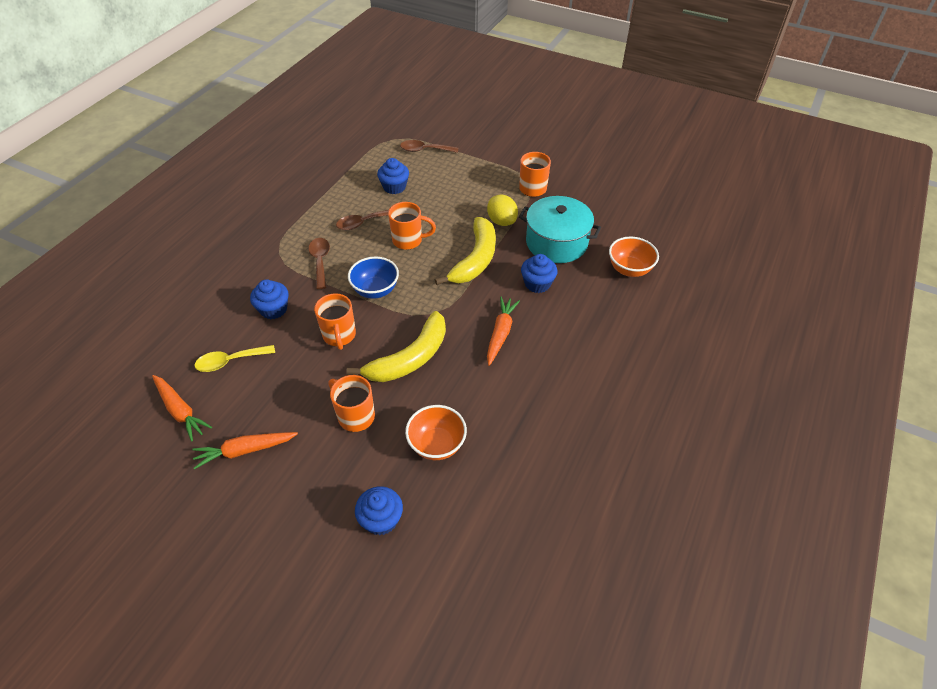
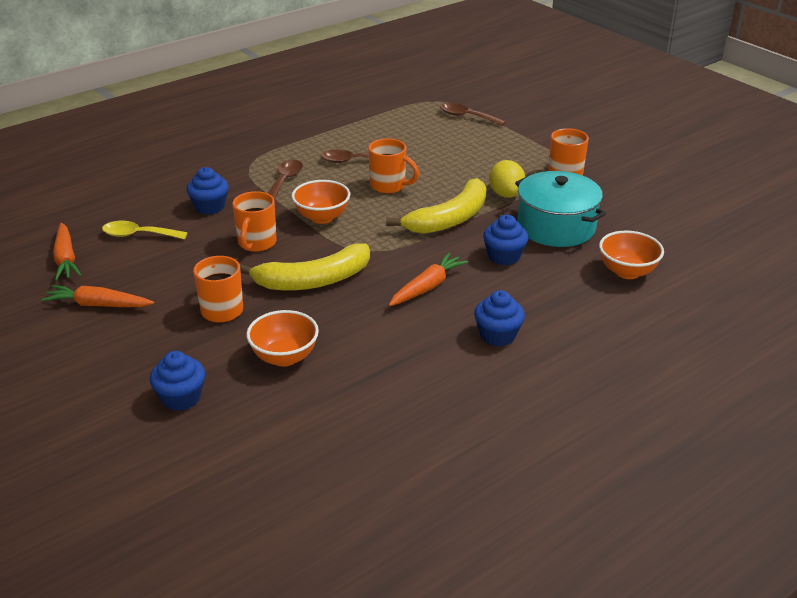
camera: 25 degrees right, 15 degrees down
blue bowl [348,257,399,299] -> orange bowl [292,180,350,224]
blue cupcake [377,158,409,194] -> blue cupcake moved to [474,290,525,346]

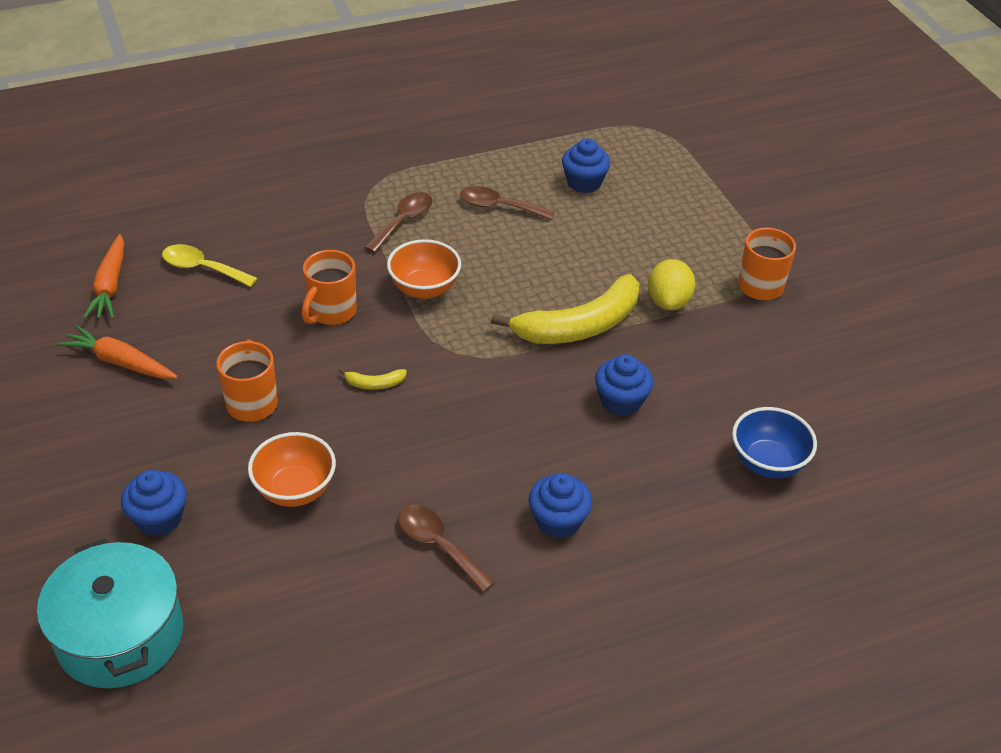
camera: 15 degrees right, 10 degrees up
blue cupcake [187,167,229,215] -> blue cupcake moved to [562,138,610,193]
yellow banana [240,244,370,290] -> yellow banana [339,368,407,389], size x0.40
orange mug [368,138,419,194] -> none
orange carrot [389,253,468,306] -> none
brown spoon [440,103,506,126] -> brown spoon moved to [398,505,495,593]
turquoise pot [515,171,606,247] -> turquoise pot moved to [37,538,183,688]
orange bowl [599,231,664,279] -> blue bowl [732,407,817,478]

